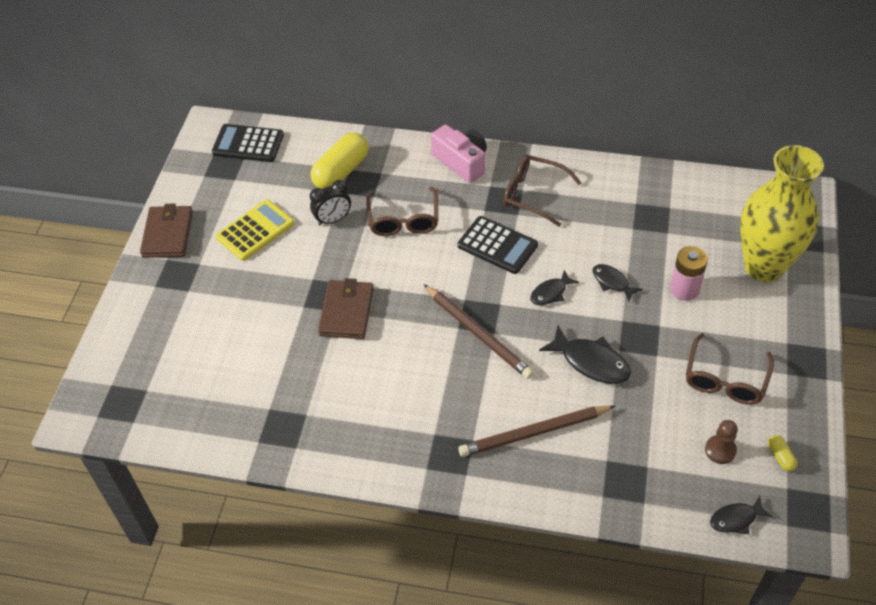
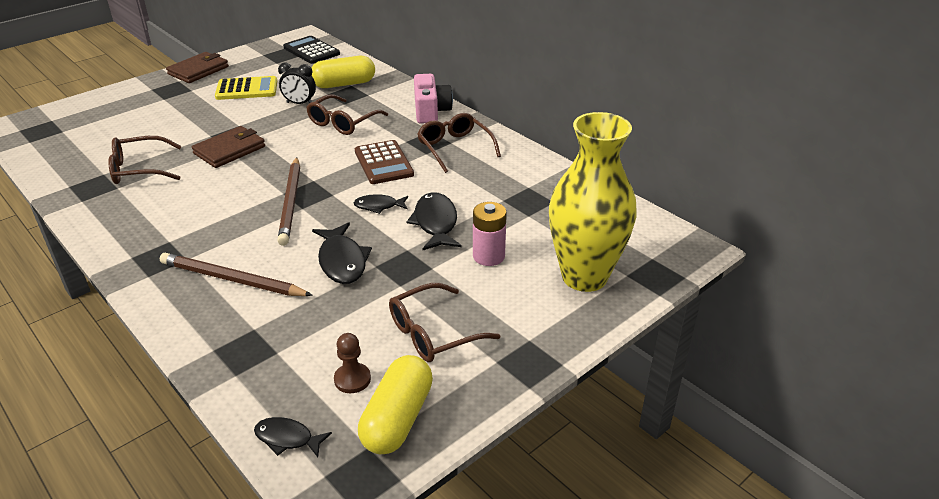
camera: 35 degrees right, 15 degrees down
black calculator [457,216,538,274] -> brown calculator [355,140,414,184]
black fish [593,264,643,302] -> black fish [406,192,462,250], size x1.64
yellow capsule [768,435,797,471] -> yellow capsule [358,355,433,454], size x2.29
none -> brown glasses [108,136,182,184]

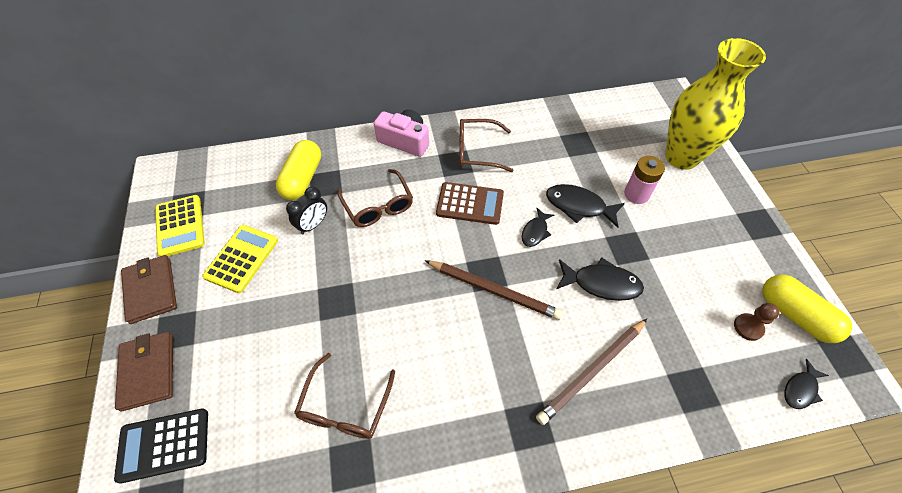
camera: 60 degrees left, 20 degrees up
brown wallet [192,126,265,168] -> brown wallet moved to [115,332,173,411]
black calculator [283,36,340,64] -> black calculator moved to [114,409,208,483]
brown glasses [389,283,501,362] -> none
none -> yellow calculator [155,195,205,257]

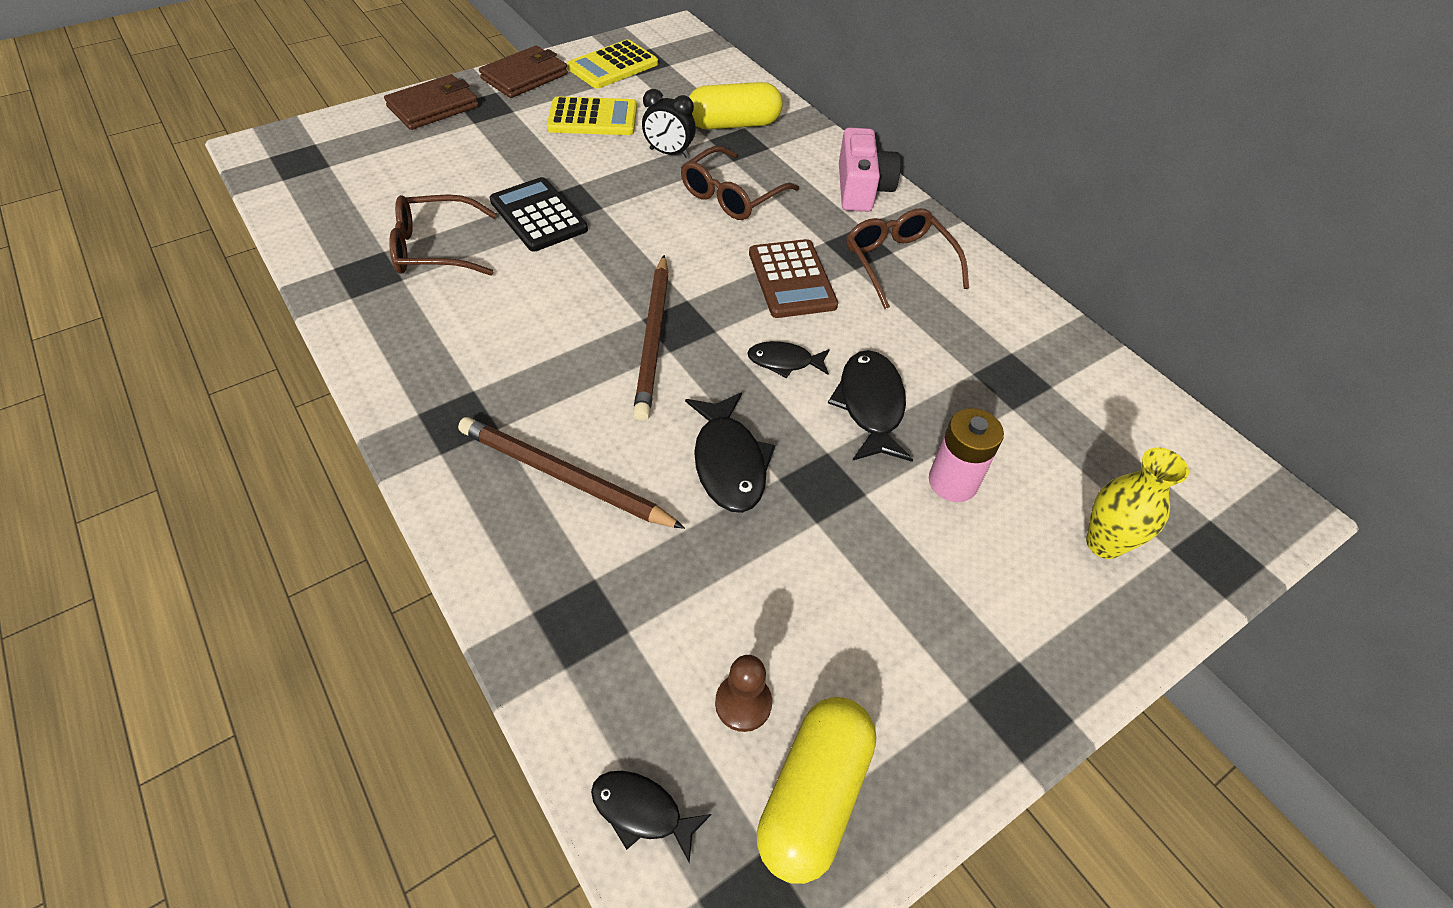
camera: 65 degrees right, 5 degrees down
black calculator [114,409,208,483] -> black calculator moved to [490,177,588,252]
yellow vase [665,38,766,170] -> yellow vase [1086,447,1189,559], size x0.50

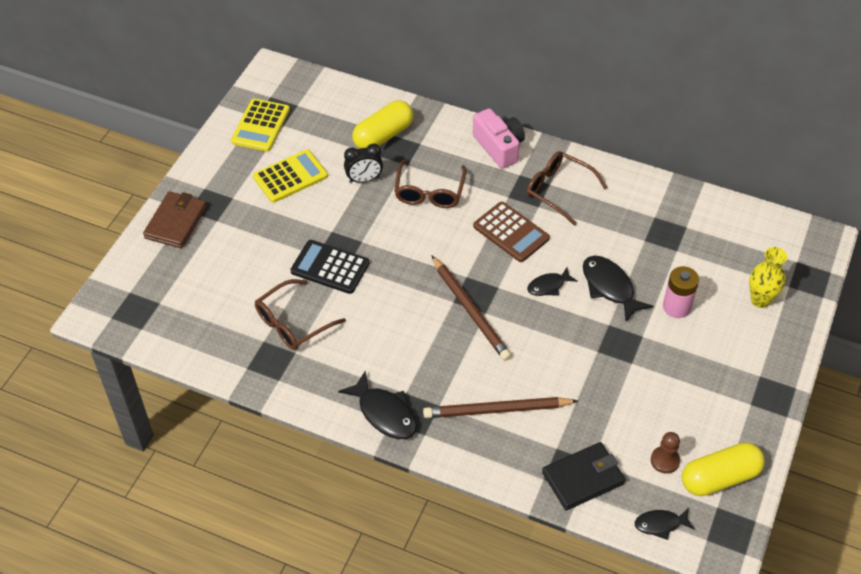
camera: 30 degrees left, 0 degrees up
brown wallet [479,45,568,98] -> none
black fish [685,392,775,513] -> black fish moved to [338,371,417,439]
yellow capsule [757,697,876,884] -> yellow capsule turned 75 degrees clockwise [682,442,765,496]
none -> black wallet [542,442,625,510]

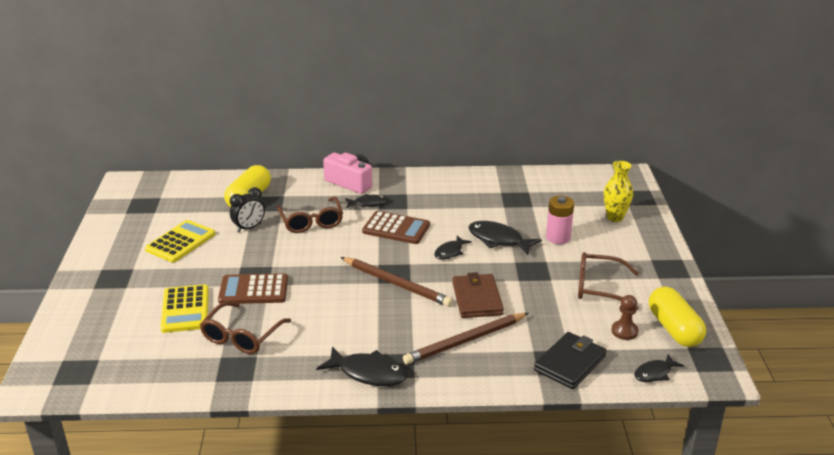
camera: 25 degrees left, 20 degrees down
brown wallet [143,191,207,248] -> brown wallet moved to [453,272,504,318]
yellow calculator [231,99,290,151] -> yellow calculator moved to [160,284,209,333]
black calculator [290,240,369,294] -> brown calculator [218,273,288,304]
brown glasses [527,151,608,226] -> brown glasses moved to [578,252,639,310]
yellow capsule [682,442,765,496] -> yellow capsule turned 60 degrees counterclockwise [649,286,706,347]
none -> black fish [345,194,388,208]

